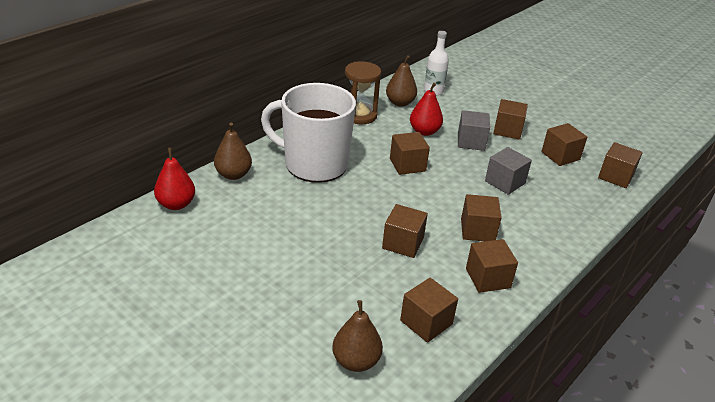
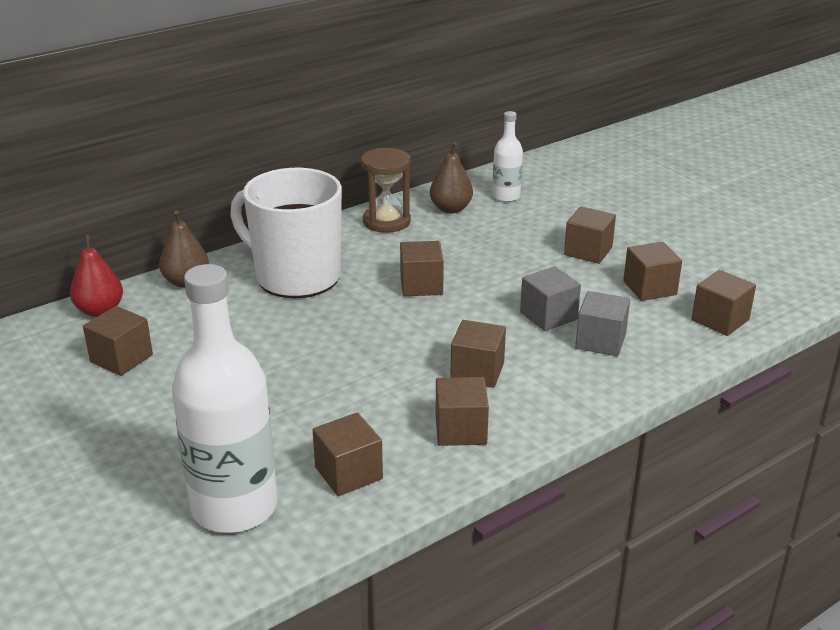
camera: 15 degrees right, 5 degrees down
brown pear [332,300,383,372] -> white bottle [172,264,278,533]
brown cube [382,204,428,258] -> brown cube moved to [83,306,153,376]
red pear [410,83,443,136] -> none
grey cube [458,110,490,151] -> grey cube moved to [575,291,630,356]

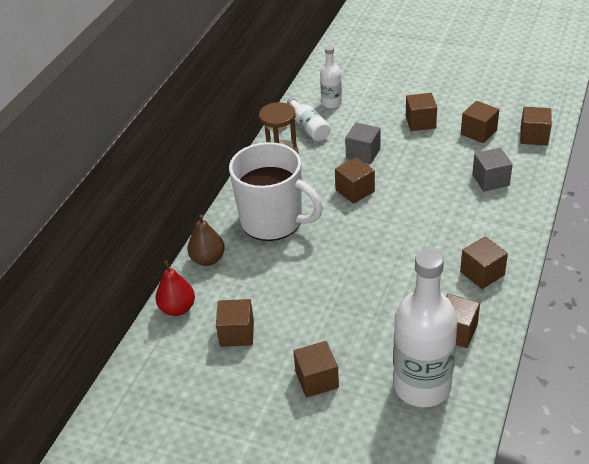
camera: 30 degrees left, 10 degrees up
white mug [230,168,342,299] -> white mug turned 150 degrees counterclockwise [229,142,323,241]
brown pear [430,142,473,213] -> white bottle [287,97,331,141]
brown cube [450,320,506,388] -> brown cube moved to [293,341,339,397]
grey cube [520,266,581,331] -> grey cube moved to [345,123,380,164]

